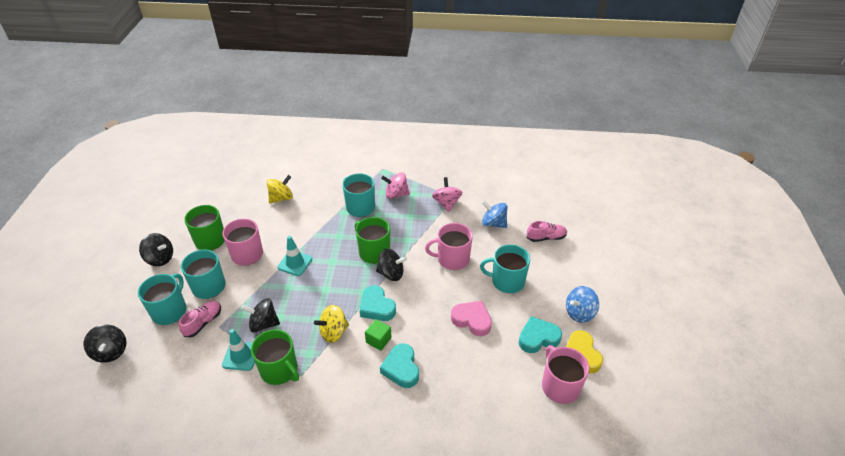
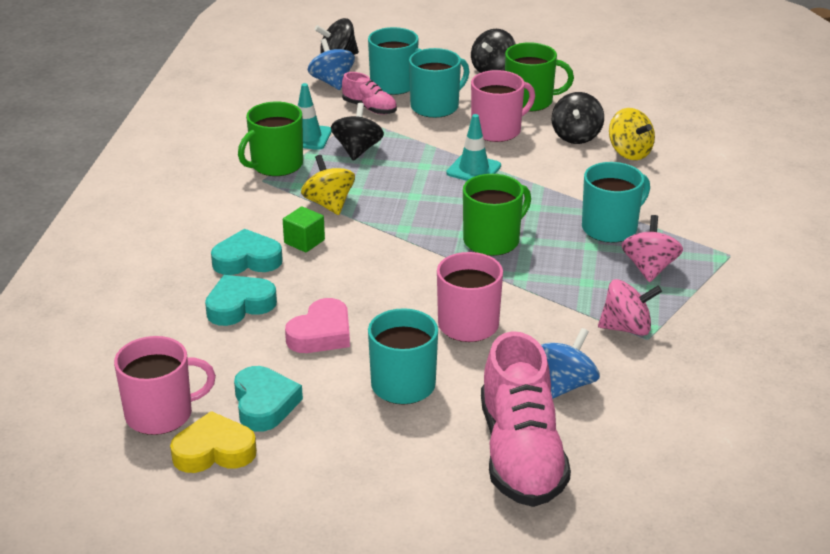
camera: 95 degrees right, 10 degrees down
turquoise heart [360,285,396,321] -> turquoise heart moved to [205,275,277,326]
black spinning top [376,249,407,281] -> black spinning top moved to [552,92,604,144]
pink shoe [527,221,567,242] -> pink shoe [481,331,571,507], size x2.03
blue spinning top [566,286,599,323] -> blue spinning top moved to [308,39,355,90]

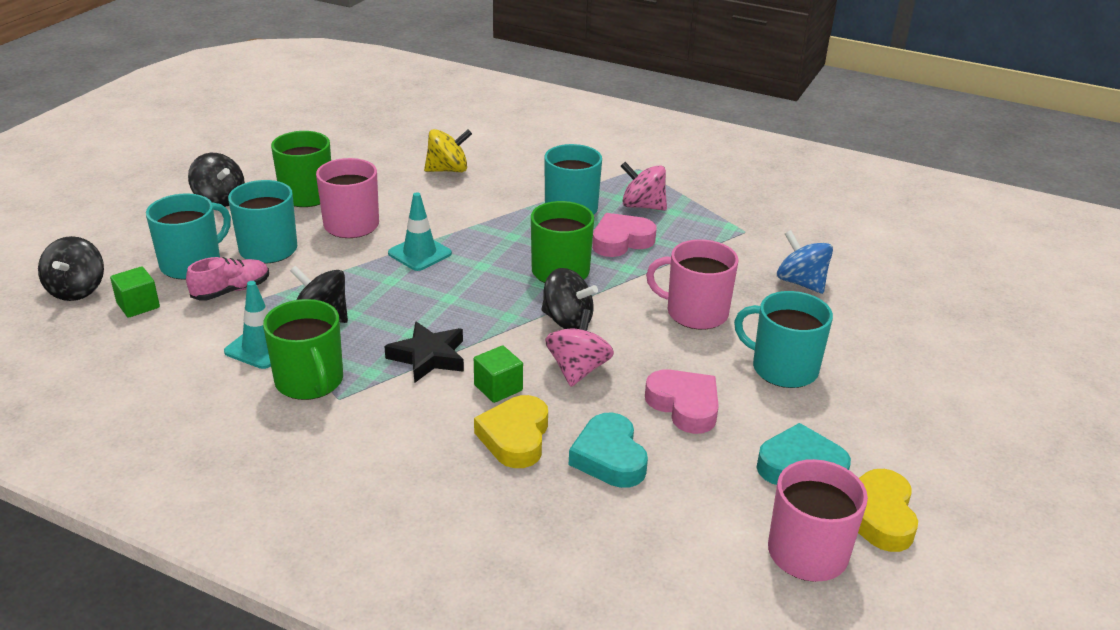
camera: 75 degrees left, 0 degrees up
turquoise heart [211,229,283,275] -> yellow heart [474,395,548,468]
yellow spinning top [301,155,355,215] -> black star [384,321,464,383]
blue spinning top [308,39,355,90] -> green cube [110,266,160,318]
pink shoe [481,331,571,507] -> none
black spinning top [552,92,604,144] -> black spinning top moved to [541,268,598,329]
pink spinning top [598,279,662,336] -> pink spinning top moved to [545,309,614,387]
none -> pink heart [592,213,656,257]

